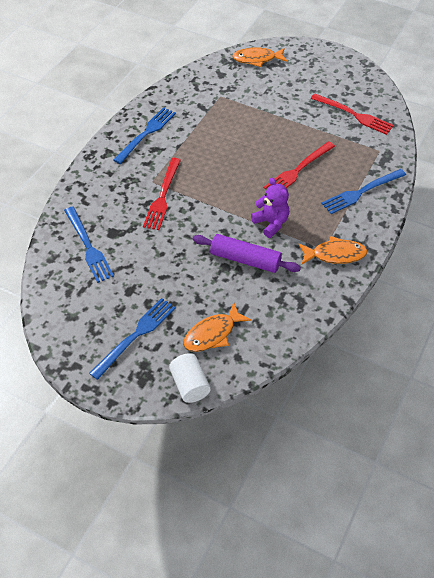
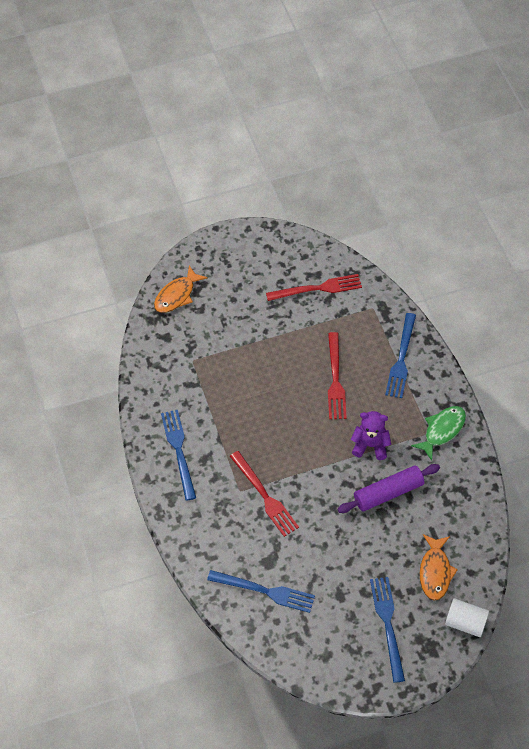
camera: 45 degrees left, 5 degrees up
orange fish [298,236,367,264] -> green fish [411,406,466,461]

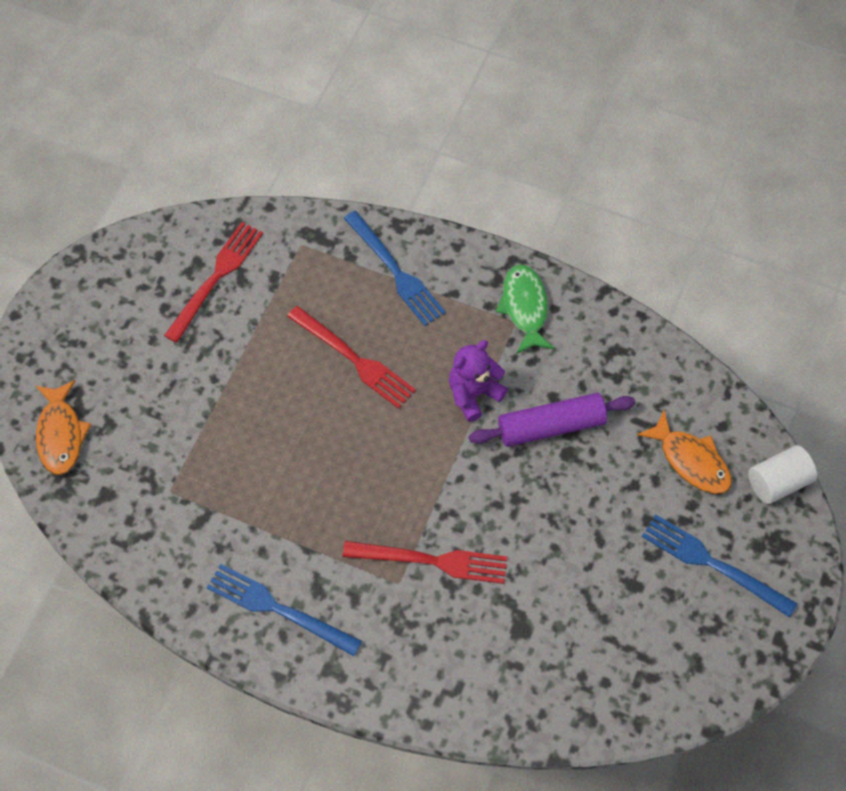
camera: 50 degrees left, 5 degrees up
blue fork [207,570,315,613] -> none
purple rolling pin [337,464,440,513] -> purple rolling pin turned 60 degrees clockwise [469,393,635,447]

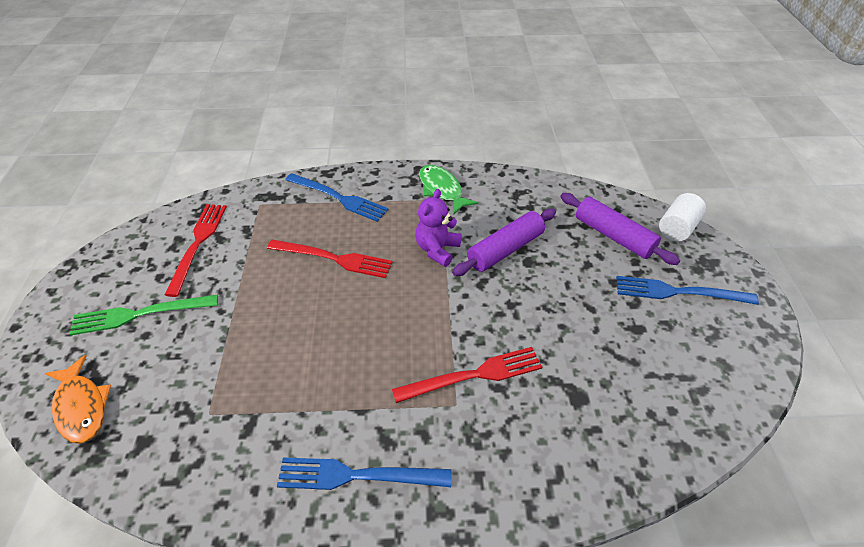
camera: 25 degrees left, 15 degrees down
orange fish [637,410,732,494] -> purple rolling pin [560,193,680,265]
none -> green fork [70,295,218,335]

